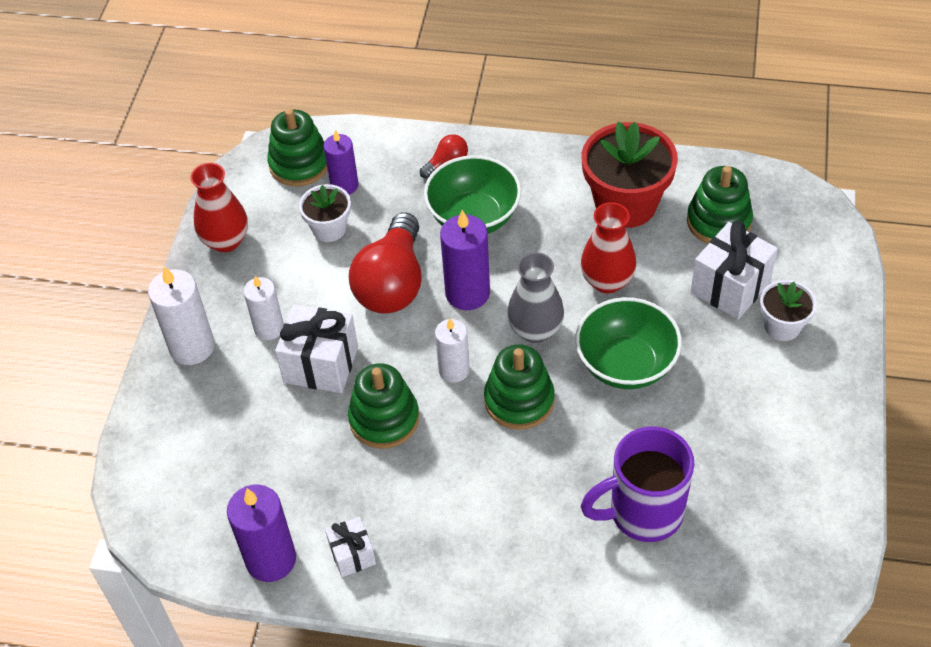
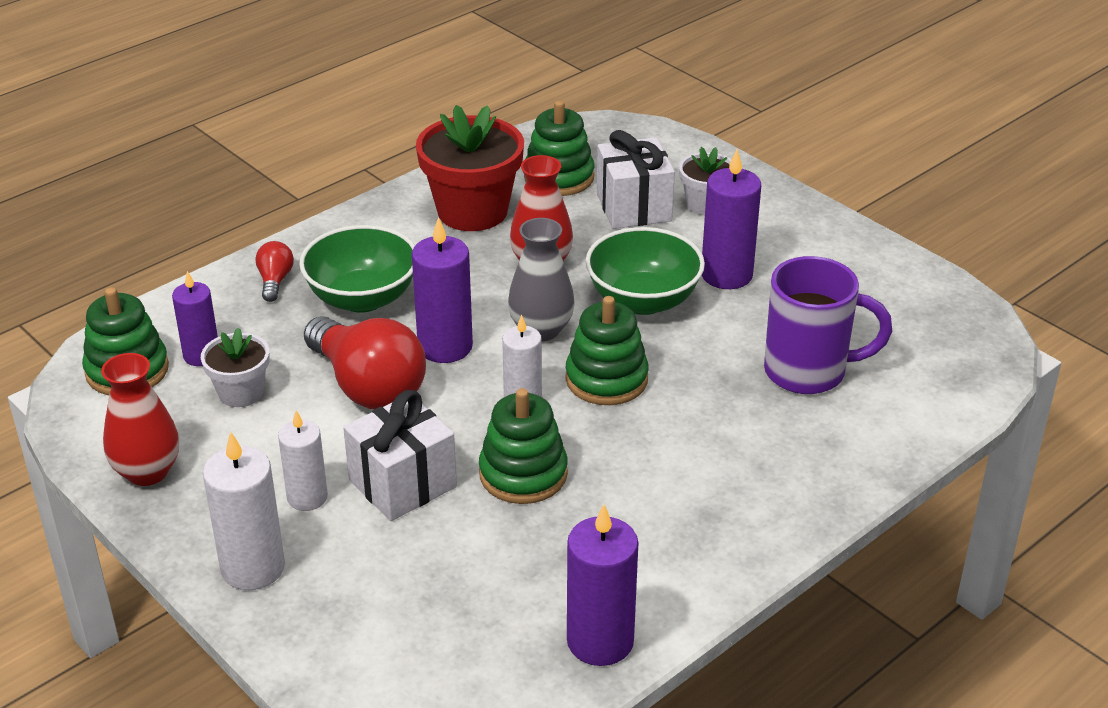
camera: 55 degrees left, 15 degrees down
white gift [325,517,376,577] -> none
purple mug [581,426,695,542] -> purple mug turned 105 degrees counterclockwise [764,256,892,394]
none -> purple candle [702,149,761,289]

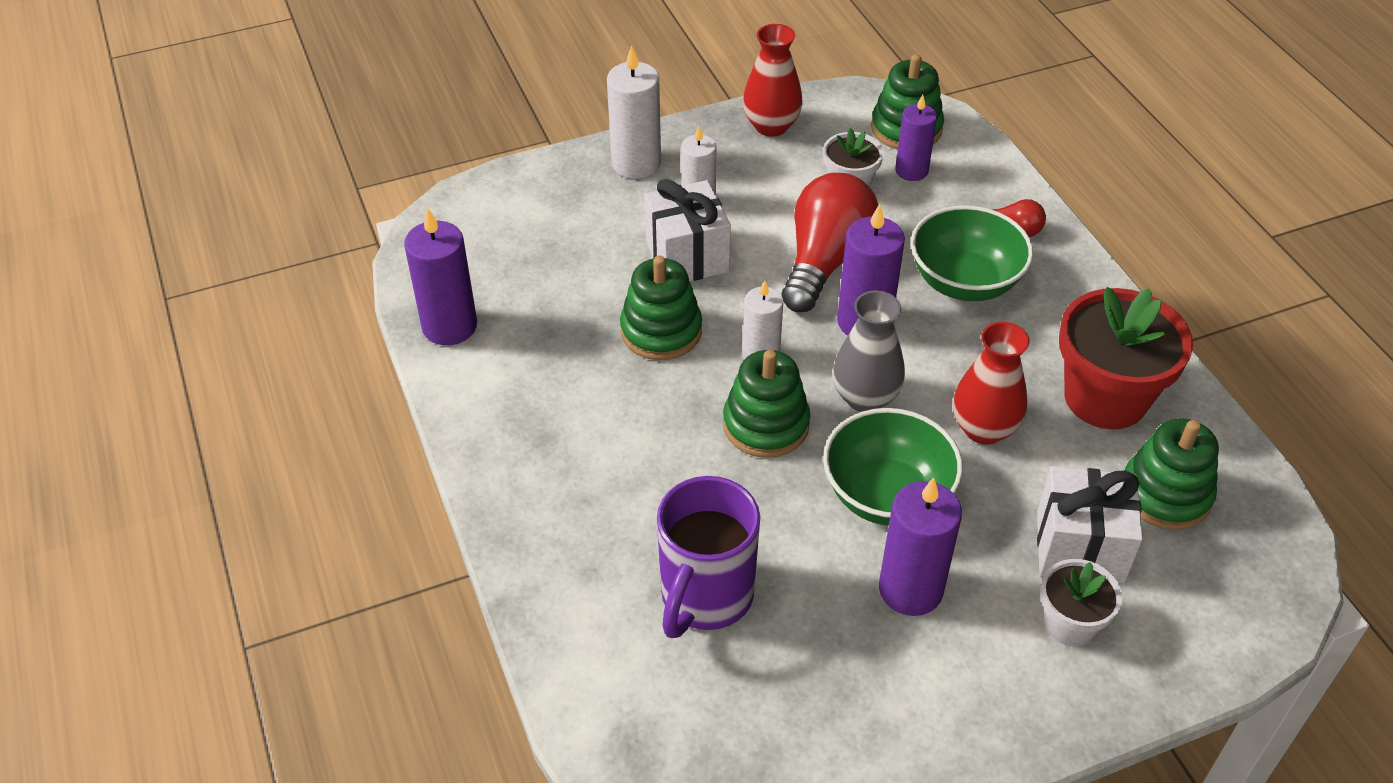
camera: 110 degrees right, 10 degrees up
red light bulb [304,316,426,409] -> red light bulb turned 135 degrees clockwise [782,173,878,312]

